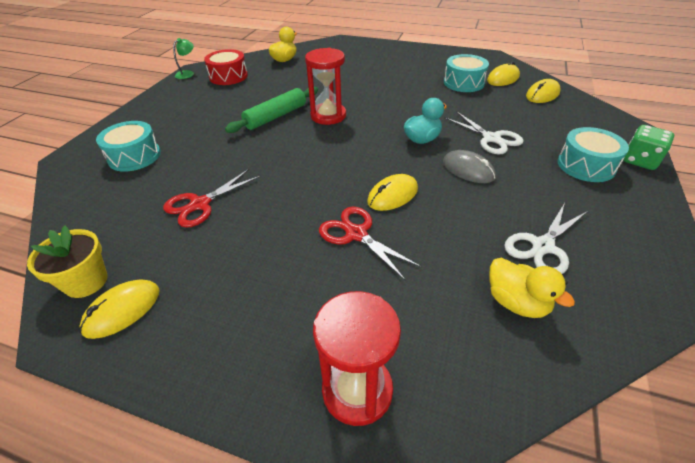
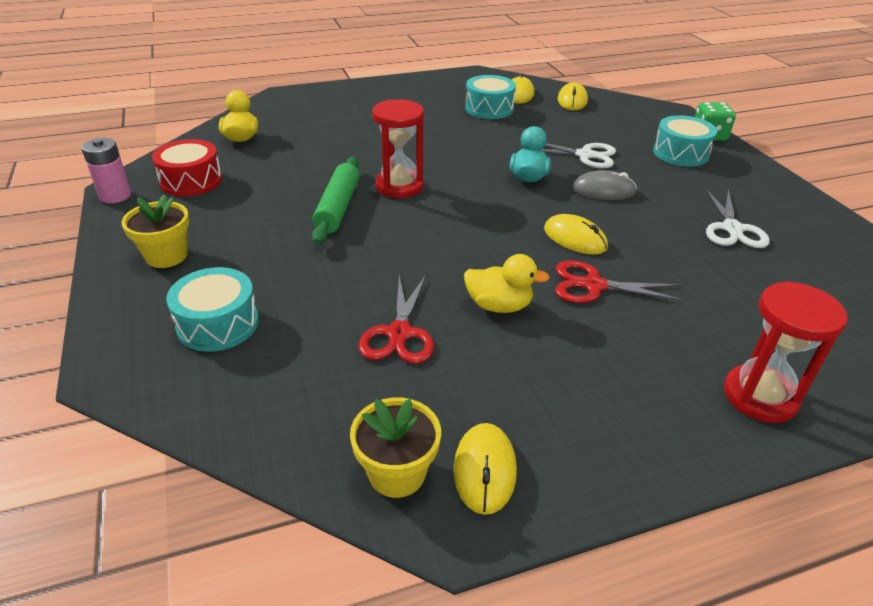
camera: 40 degrees left, 5 degrees down
green lamp [173,38,194,79] -> pink battery [81,138,131,203]
yellow mouse [367,174,418,211] -> yellow mouse turned 60 degrees counterclockwise [544,214,608,255]
yellow duck [489,258,575,318] -> yellow duck moved to [464,254,550,313]
none -> yellow flower pot [122,194,189,268]

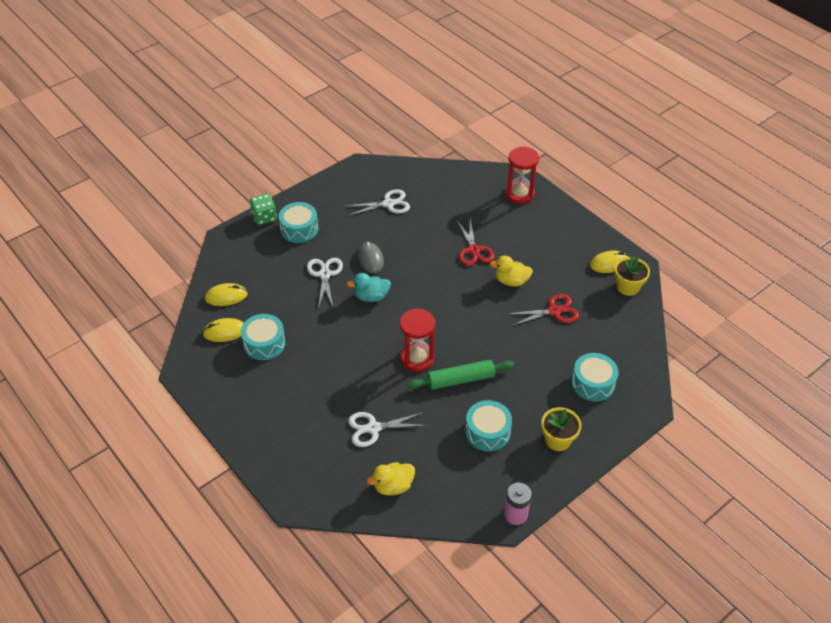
camera: 110 degrees left, 10 degrees up
red drum [152,139,222,197] -> none
yellow duck [464,254,550,313] -> yellow duck turned 75 degrees counterclockwise [490,256,533,286]
yellow mouse [544,214,608,255] -> none
none -> white scissors [348,412,427,447]
none -> turquoise drum [465,400,512,451]

